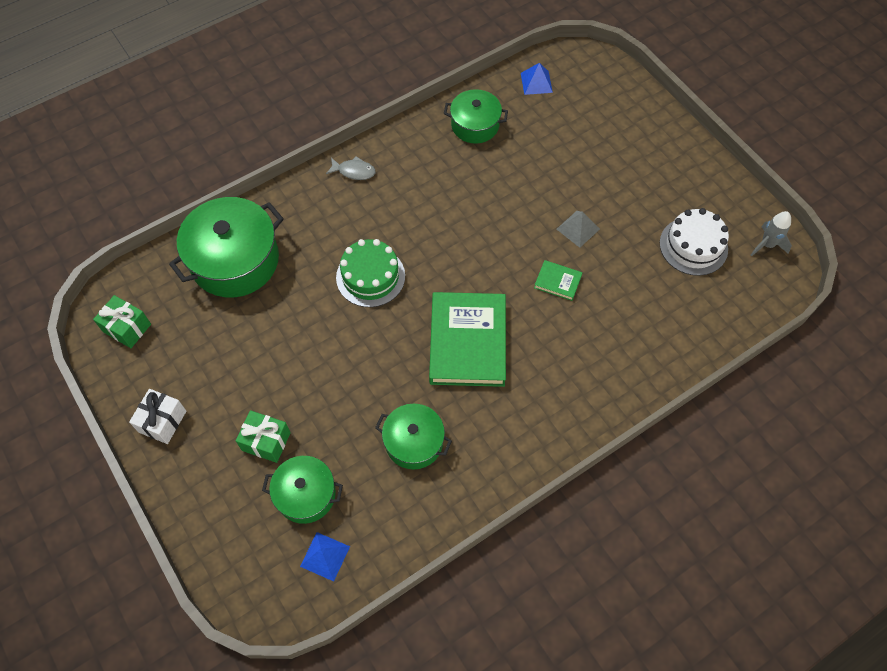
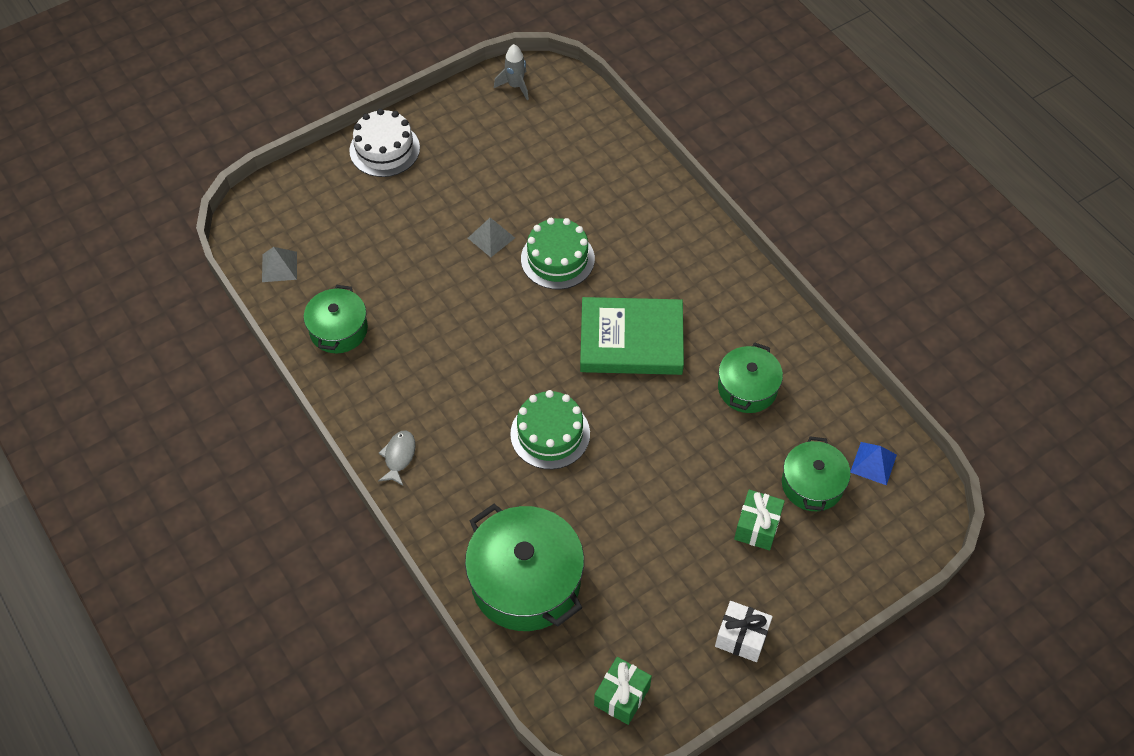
camera: 90 degrees left, 5 degrees down
blue pyramid [521,63,553,95] -> grey pyramid [262,247,297,282]
green book [534,260,582,301] -> green cake [521,218,595,289]
white cake [660,208,729,276] -> white cake moved to [349,109,420,177]

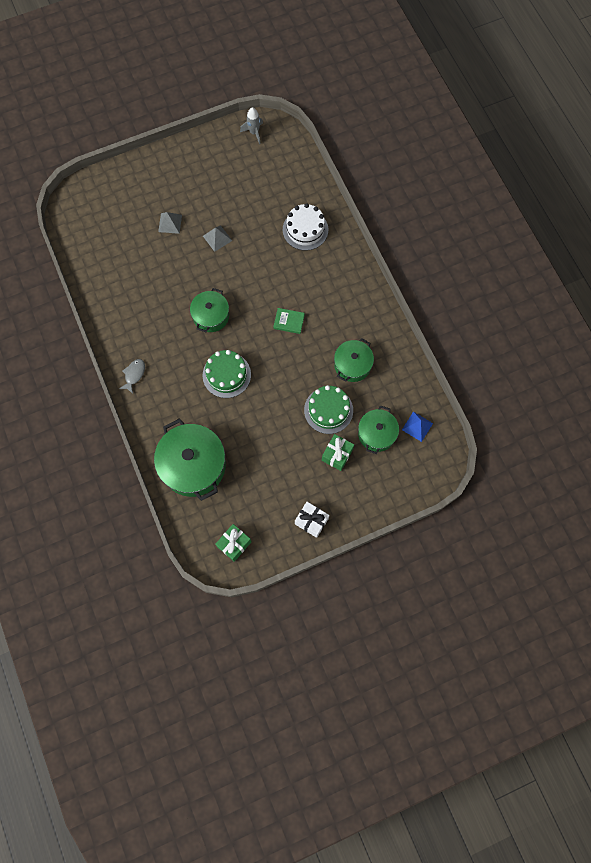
camera: 10 degrees right, 15 degrees up
grey pyramid [262,247,297,282] -> grey pyramid moved to [158,212,182,234]
green pot [304,285,368,353] -> green pot moved to [190,288,229,332]
white cake [349,109,420,177] -> white cake moved to [283,203,328,251]
green cake [521,218,595,289] -> green cake moved to [304,385,353,434]
green book [580,297,684,375] -> green book [273,308,305,334], size x0.44

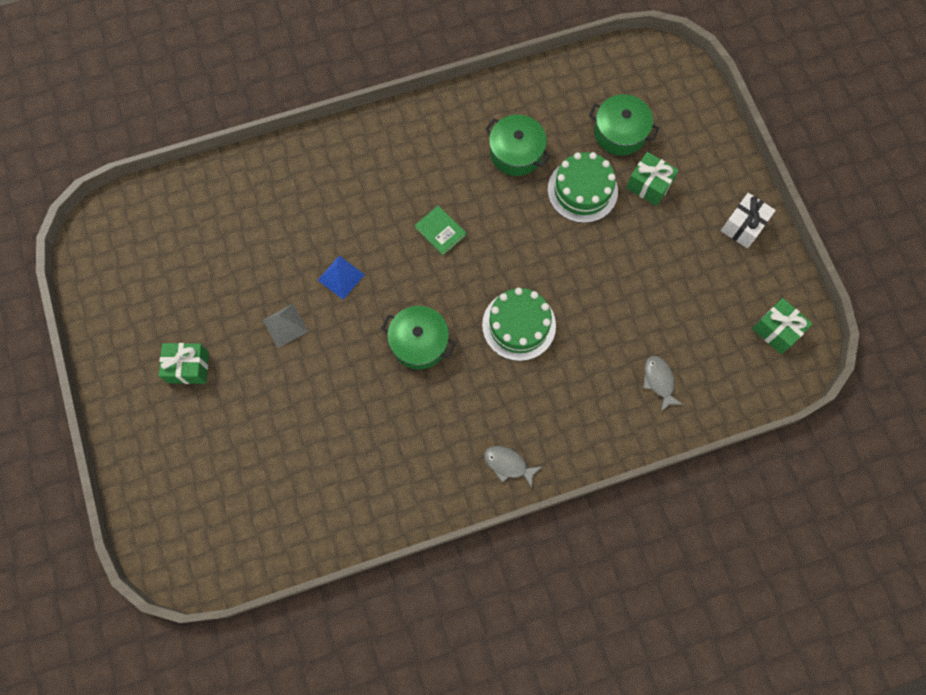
camera: 85 degrees left, 0 degrees up
green pot [154,418,226,501] -> grey fish [643,356,683,411]
grey pyramid [158,212,182,234] -> none
grey rocket [240,107,263,144] -> none
green book [273,308,305,334] -> green book turned 60 degrees counterclockwise [415,205,466,255]
white cake [283,203,328,251] -> none
blue pyramid [402,412,433,442] -> blue pyramid moved to [318,256,365,300]
none -> green gift [159,343,209,384]

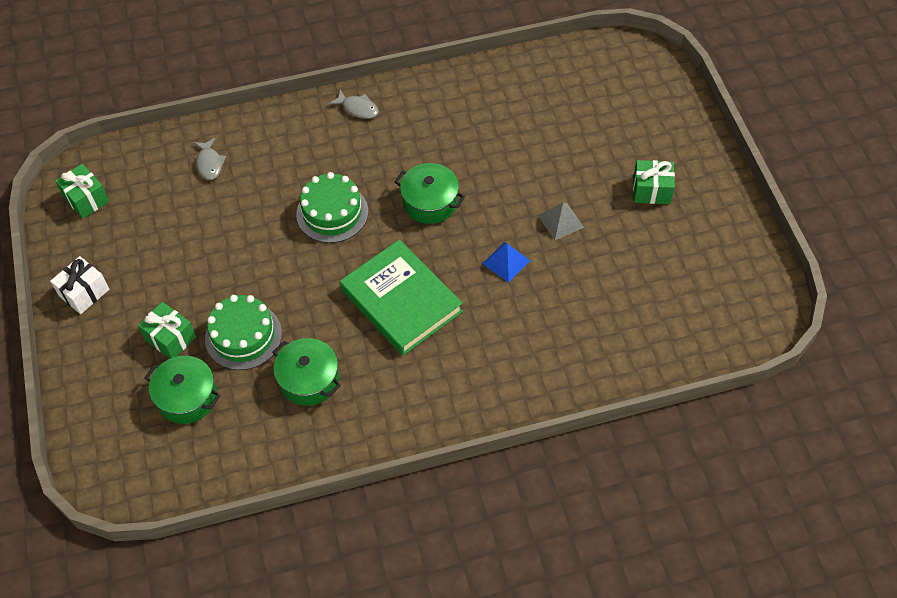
camera: 175 degrees left, 15 degrees down
green book [415,205,466,255] -> green book [340,240,463,355], size x2.28

